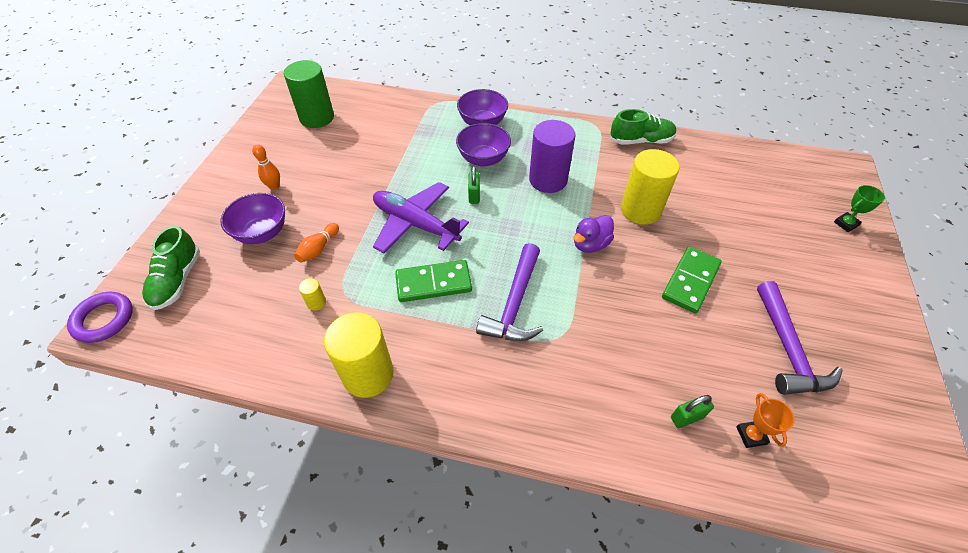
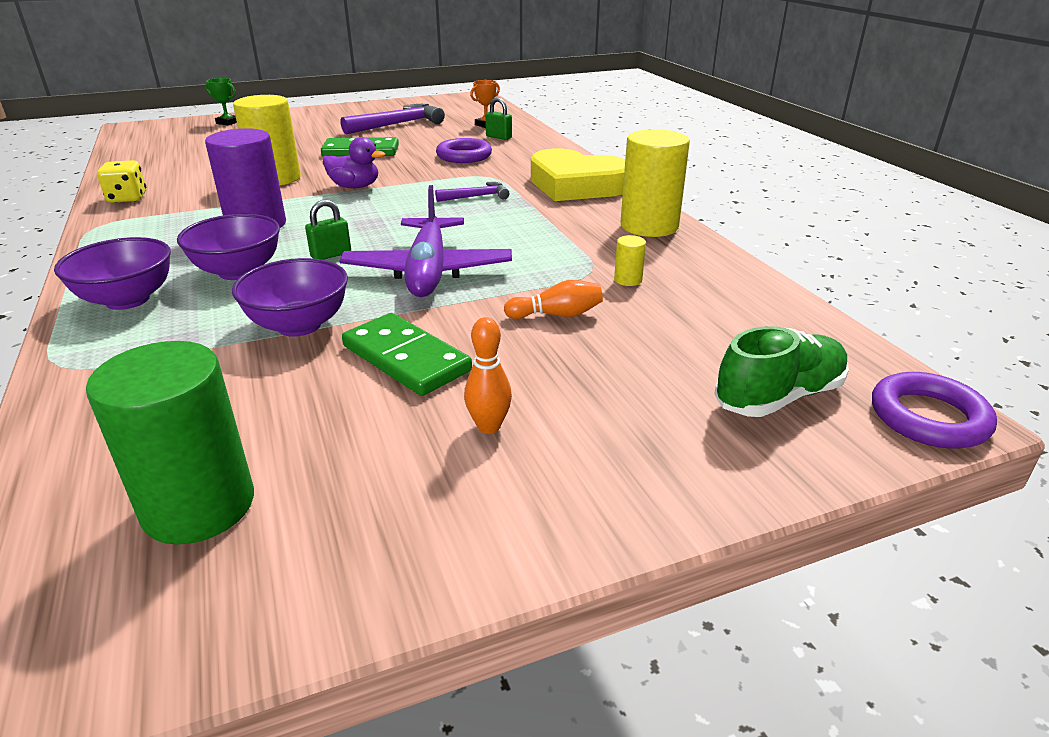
camera: 125 degrees left, 20 degrees down
purple bowl [221,193,285,244] -> purple bowl moved to [232,258,348,337]
green domino [395,260,472,302] -> green domino moved to [342,313,472,396]
purple hammer [476,243,543,341] -> purple hammer [435,182,509,202], size x0.54
green shoe [610,109,677,145] -> yellow dice [97,160,146,203]
none -> purple ring [436,138,492,163]
none -> yellow heart [531,148,625,201]

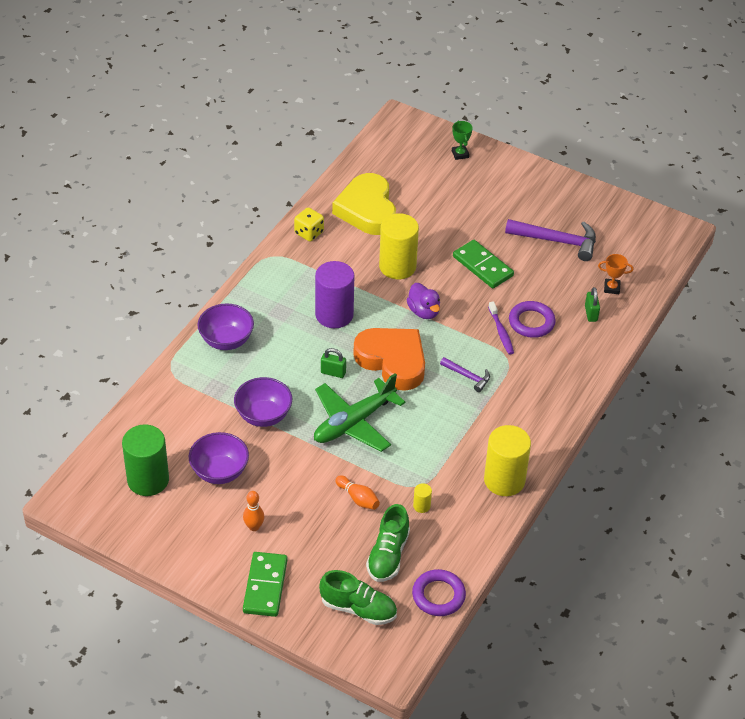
camera: 50 degrees right, 15 degrees up
purple bowl [177,214,280,280] -> purple bowl moved to [189,432,249,484]
purple plane [339,185,512,297] -> green plane [314,373,405,452]
green domino [342,313,472,396] -> green domino moved to [243,552,288,617]
yellow heart [531,148,625,201] -> yellow heart moved to [332,173,396,235]
purple ring [872,372,997,449] -> purple ring moved to [412,569,466,616]
none -> orange heart [353,328,425,391]
none -> green shoe [366,504,410,582]
none -> purple toothbrush [488,301,514,354]

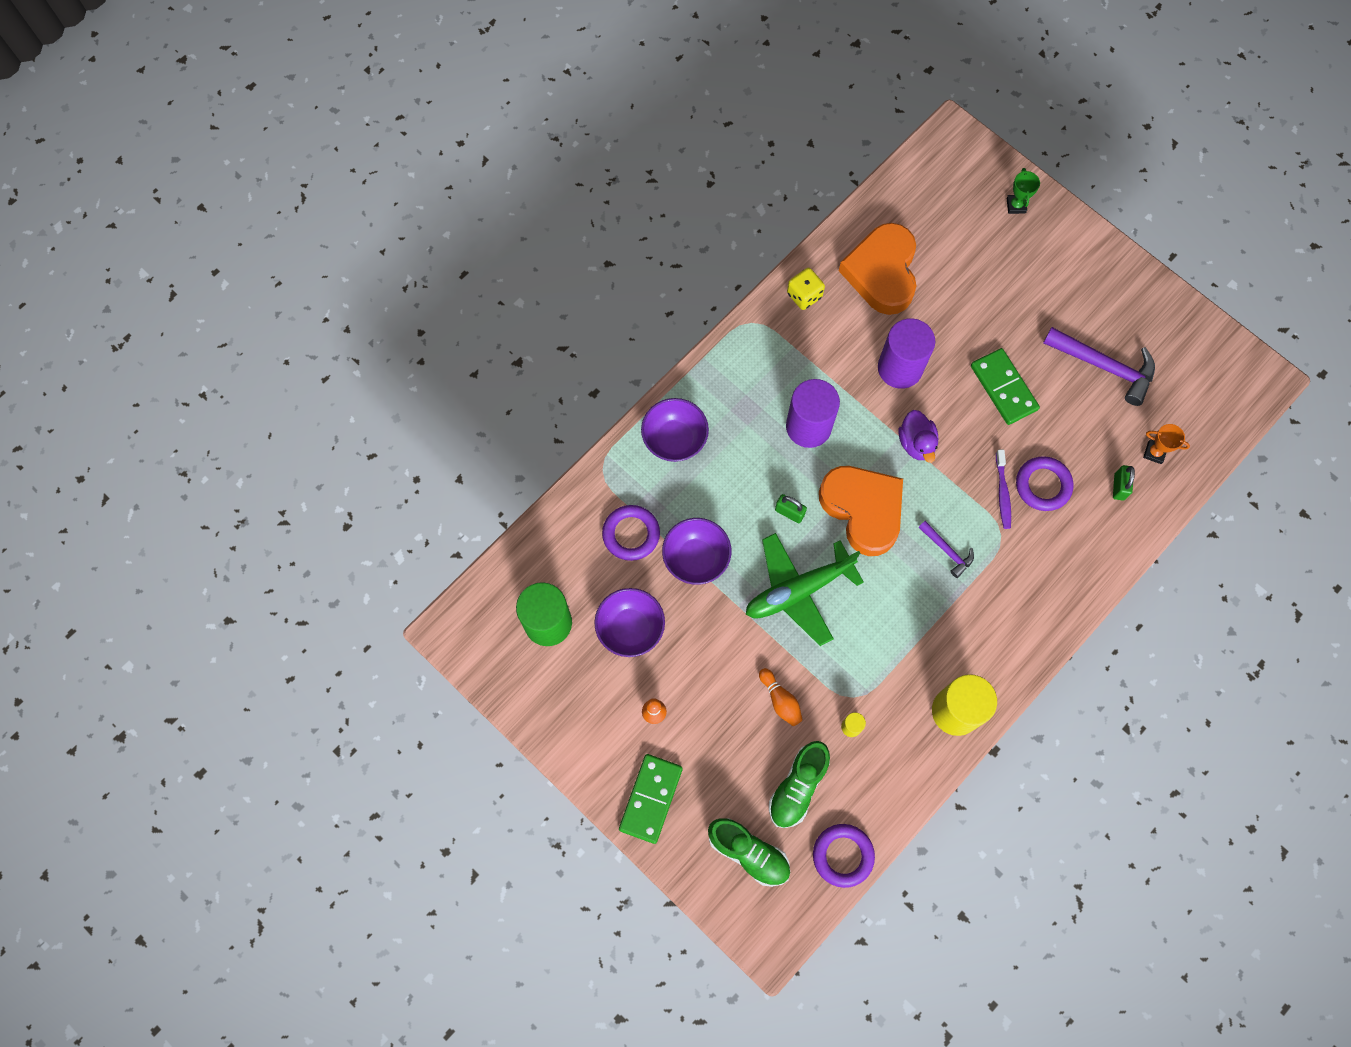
camera: 15 degrees right, 25 degrees up
yellow heart [332,173,396,235] -> orange heart [839,223,916,315]
yellow cylinder [379,213,419,279] -> purple cylinder [878,318,935,389]
none -> purple ring [602,505,660,561]

